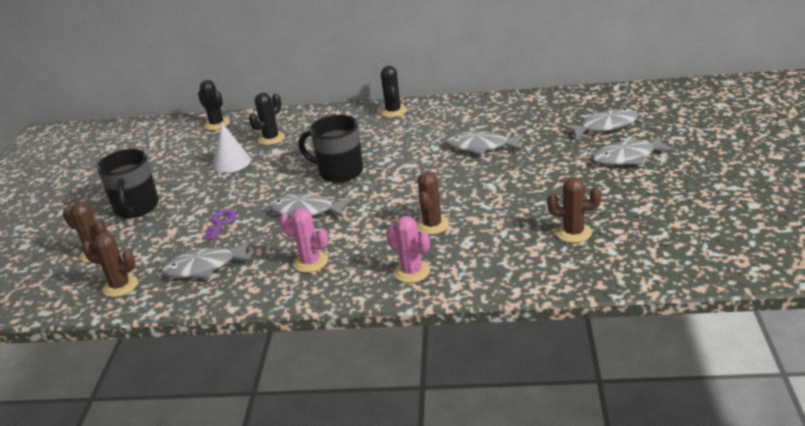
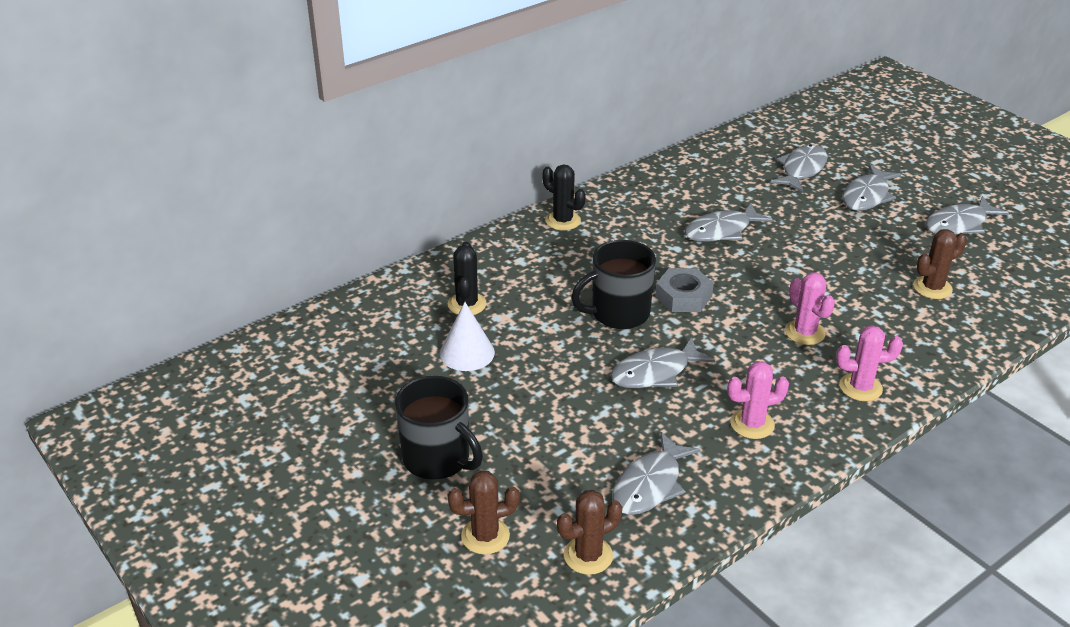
camera: 45 degrees left, 5 degrees up
black cactus [198,80,230,130] -> none
purple key [204,209,237,240] -> none
brown cactus [417,172,449,235] -> pink cactus [785,272,835,345]
none -> grey nut [655,268,714,312]
none -> grey fish [926,196,1009,234]

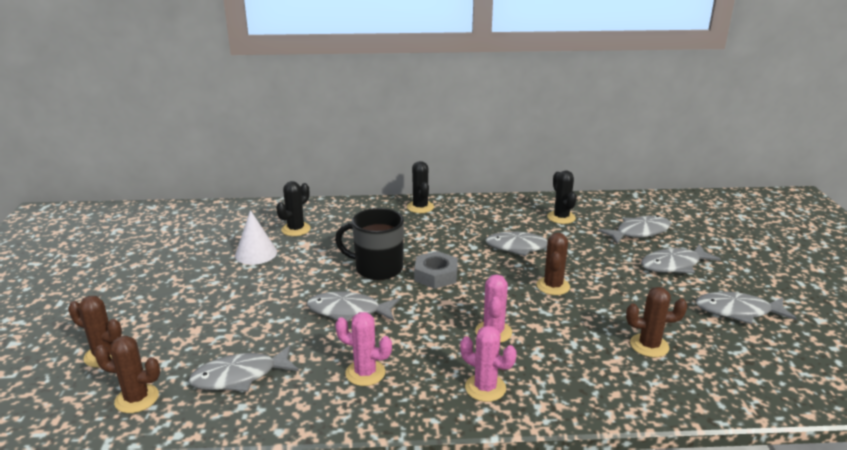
camera: 35 degrees right, 10 degrees down
black mug [395,376,483,480] -> none
none -> brown cactus [537,233,570,295]
none -> black cactus [547,171,577,224]

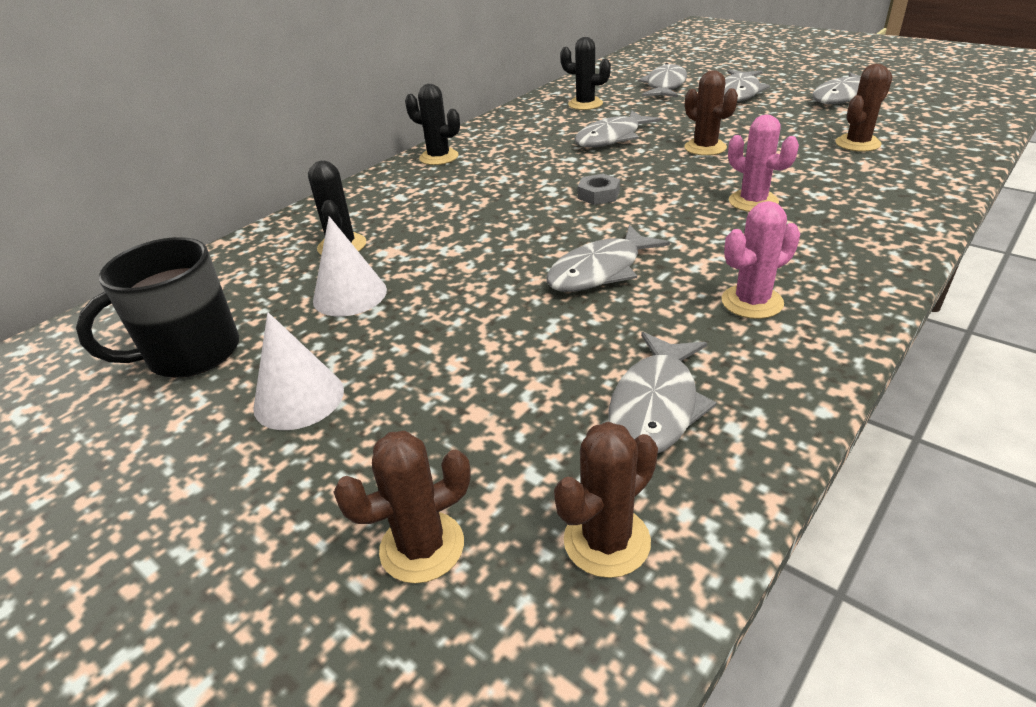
camera: 45 degrees left, 10 degrees up
black mug [335,208,404,280] -> black mug moved to [76,237,239,378]
grey nut [414,251,458,289] -> grey nut [577,174,620,205], size x0.65
pink cactus [460,326,517,402] -> none
none -> white cone [253,312,344,430]

